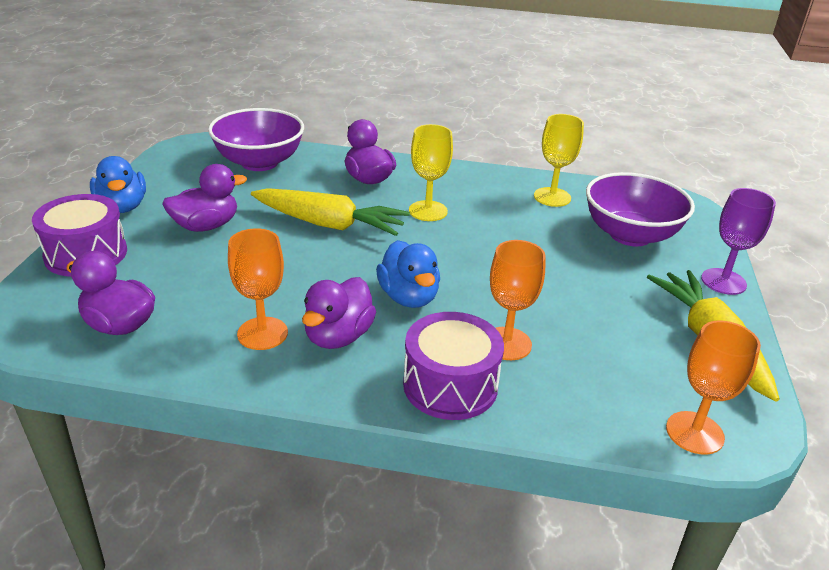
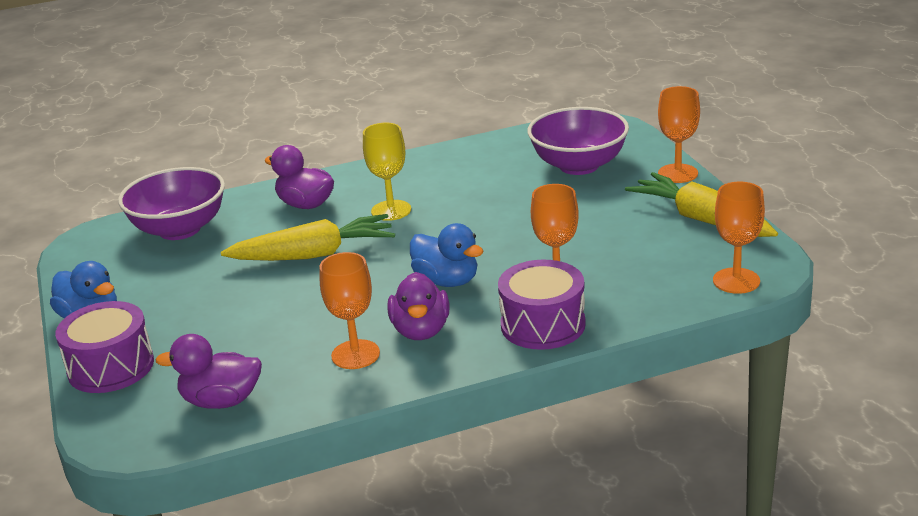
camera: 25 degrees left, 5 degrees down
purple duck [162,164,247,232] -> none
yellow goblet [534,114,584,207] -> none
purple goblet [701,188,776,295] -> orange goblet [658,86,700,183]

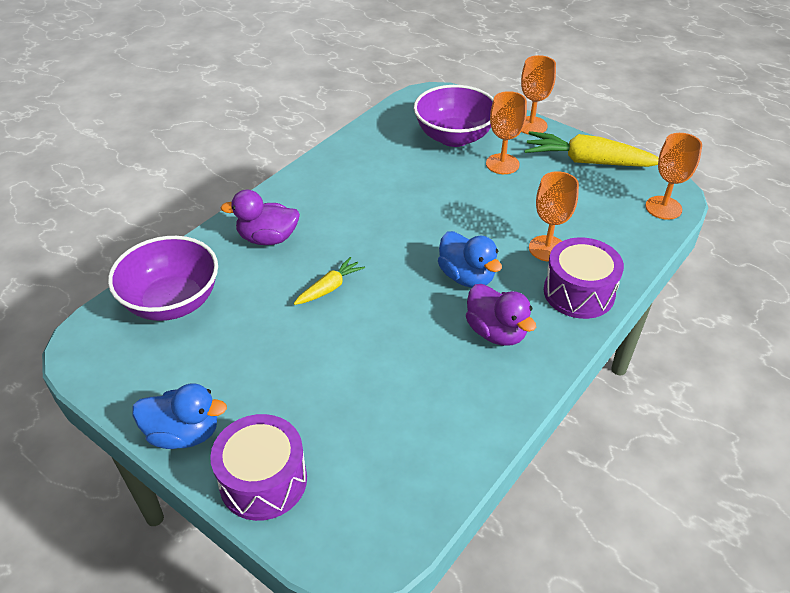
camera: 35 degrees left, 15 degrees up
purple duck [155,334,262,409] -> none
yellow carrot [221,214,395,261] -> yellow carrot [294,257,365,305], size x0.53
orange goblet [319,252,380,369] -> orange goblet moved to [486,91,527,174]
yellow goblet [363,123,411,221] -> none
blue duck [410,223,484,287] -> blue duck turned 45 degrees clockwise [438,231,502,288]

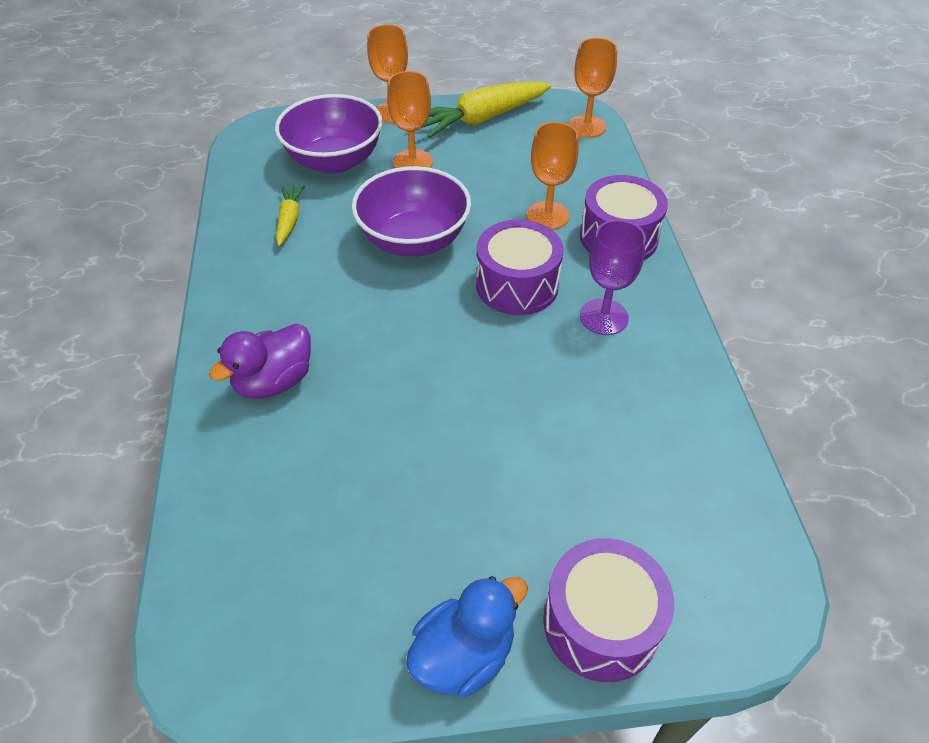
camera: 45 degrees left, 5 degrees up
purple bowl [108,236,218,321] -> purple bowl moved to [352,166,471,257]
yellow carrot [294,257,365,305] -> yellow carrot moved to [276,186,306,246]
blue duck [438,231,502,288] -> purple drum [476,220,564,315]
purple duck [466,284,536,346] -> purple goblet [580,220,646,335]

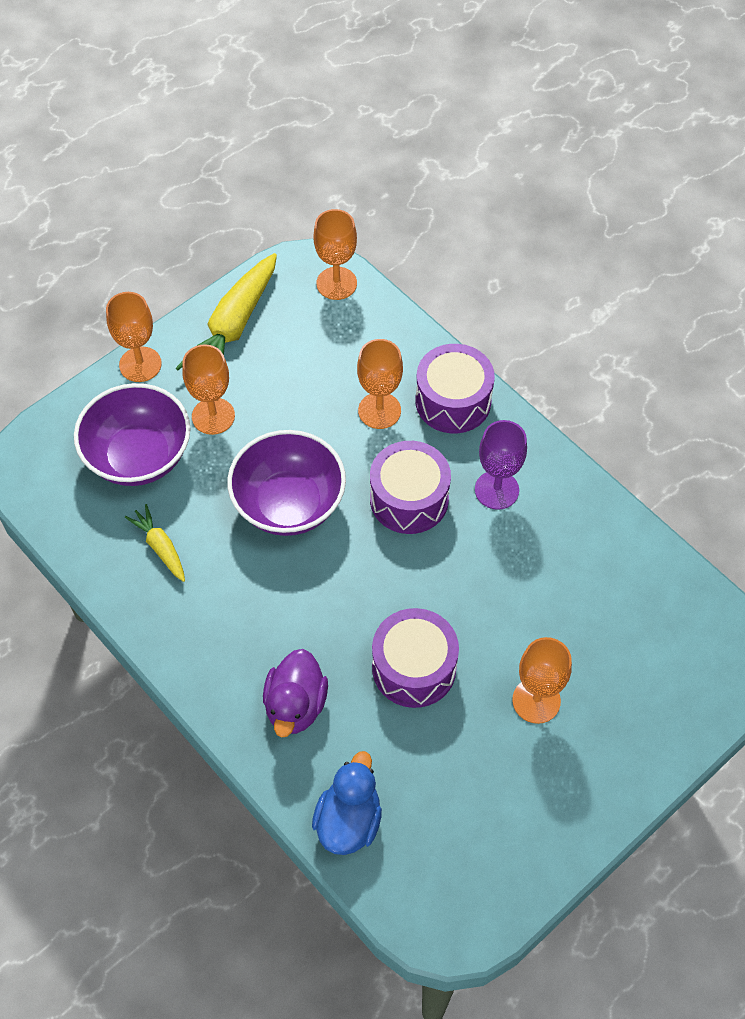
camera: 35 degrees left, 10 degrees up
blue duck [406,576,528,697] -> blue duck moved to [312,751,382,855]
purple drum [543,538,674,682] -> purple drum moved to [372,608,459,708]
none -> orange goblet [512,637,572,724]

